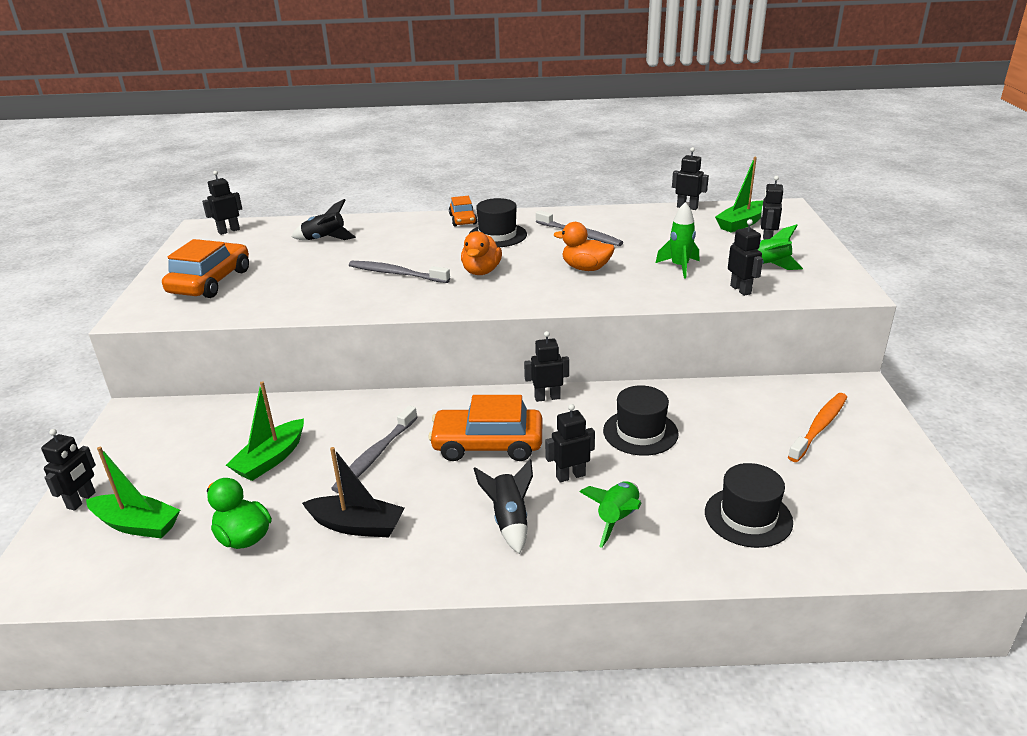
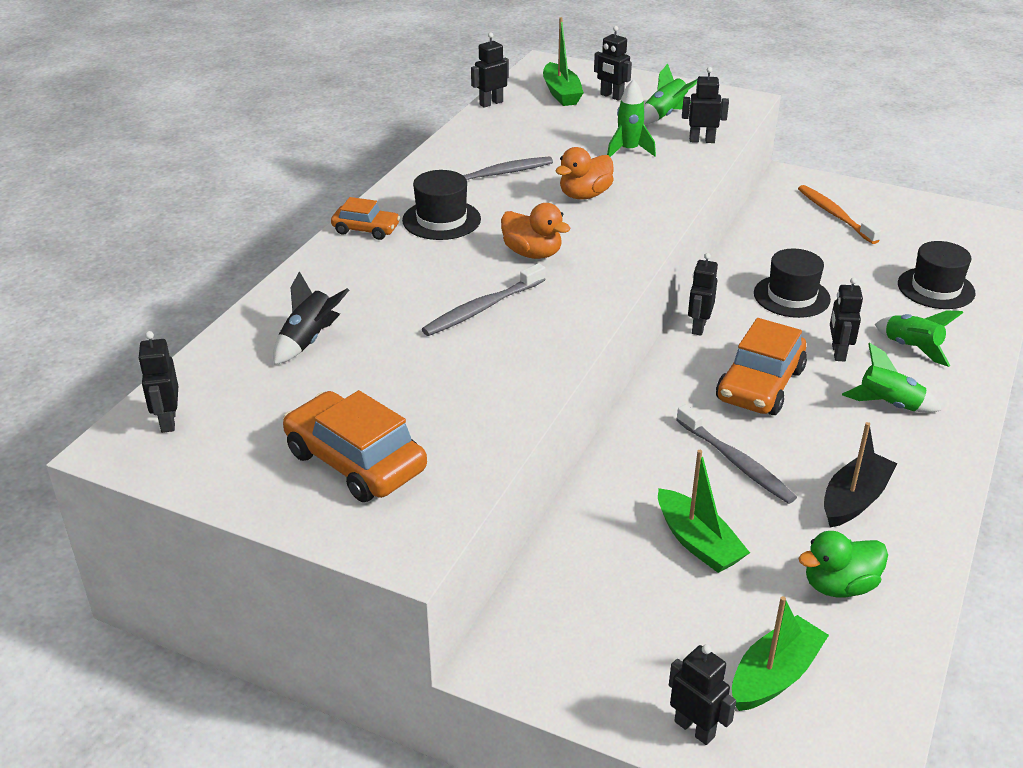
camera: 65 degrees left, 5 degrees up
black rocket [473,459,533,554] -> green rocket [842,343,942,413]

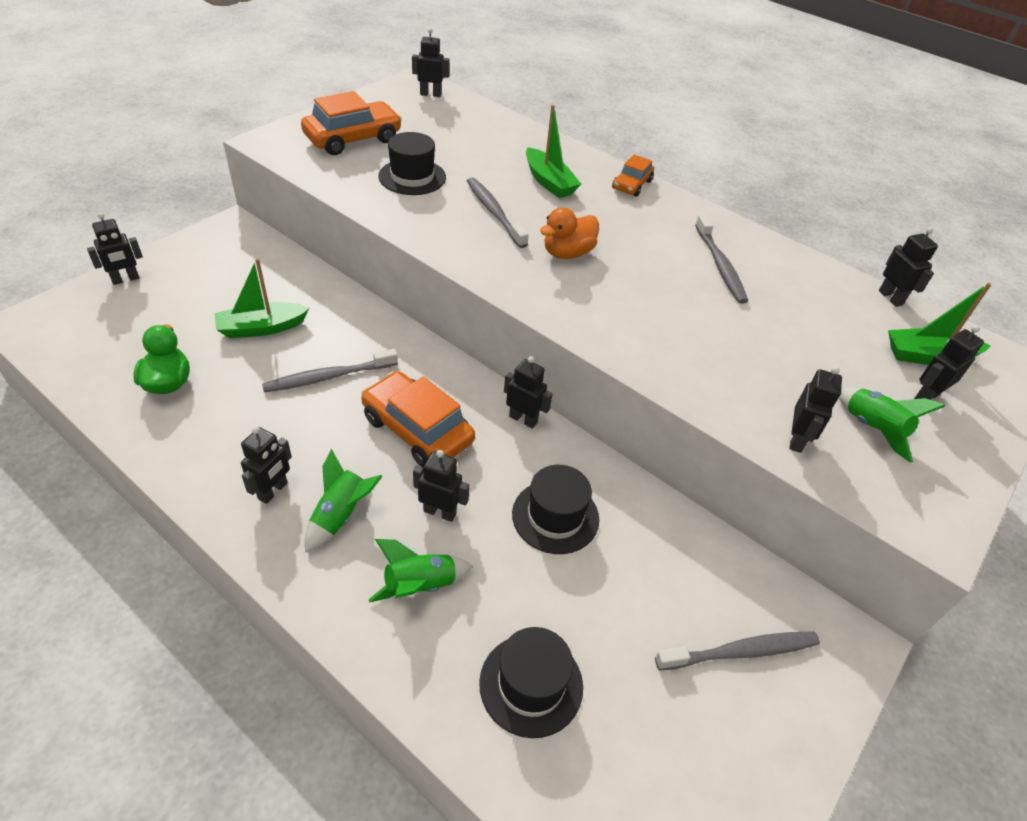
camera: 100 degrees right, 10 degrees up
black rocket [273,271,349,365] -> none
black hat [402,170,481,240] -> black hat moved to [378,132,446,195]
orange duck [555,147,614,200] -> none
green rocket [607,79,656,157] -> none
green boat [732,596,829,711] -> green boat moved to [526,105,581,198]
orange toothbrush [798,185,881,244] -> grey toothbrush [655,631,820,671]
black boat [824,422,897,528] -> none
none -> black robot [241,426,292,504]

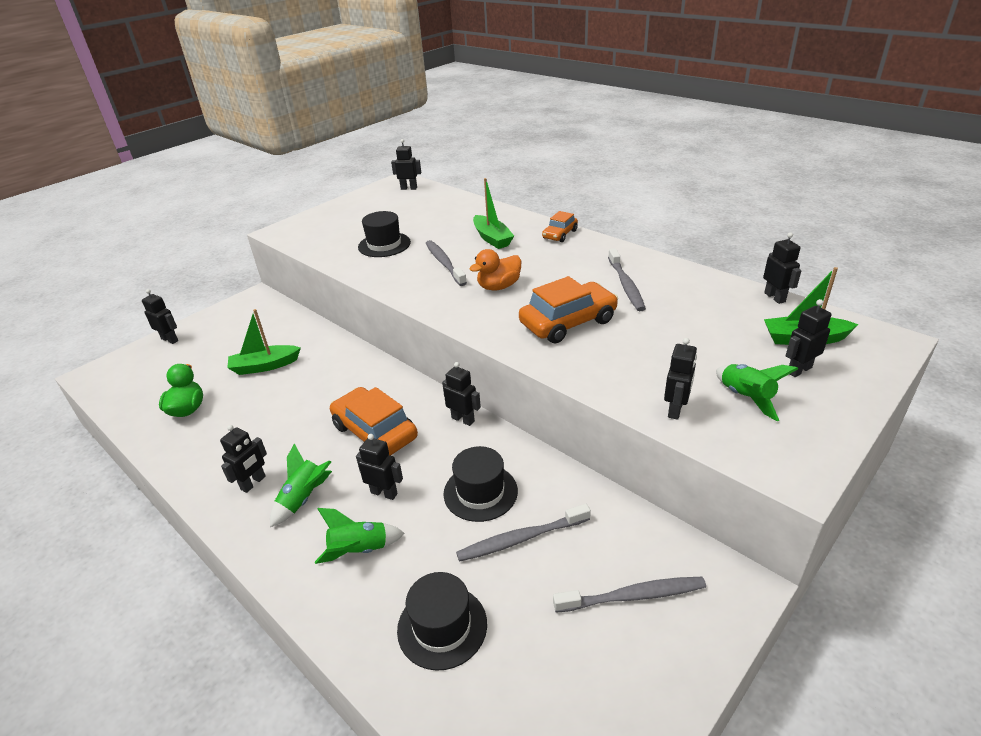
camera: 10 degrees right, 10 degrees down
black robot [87,213,143,285] -> black robot turned 120 degrees counterclockwise [142,289,178,344]
grey toothbrush [262,349,398,393] -> grey toothbrush moved to [456,504,591,562]
orange car [301,91,402,155] -> orange car moved to [519,276,618,343]

